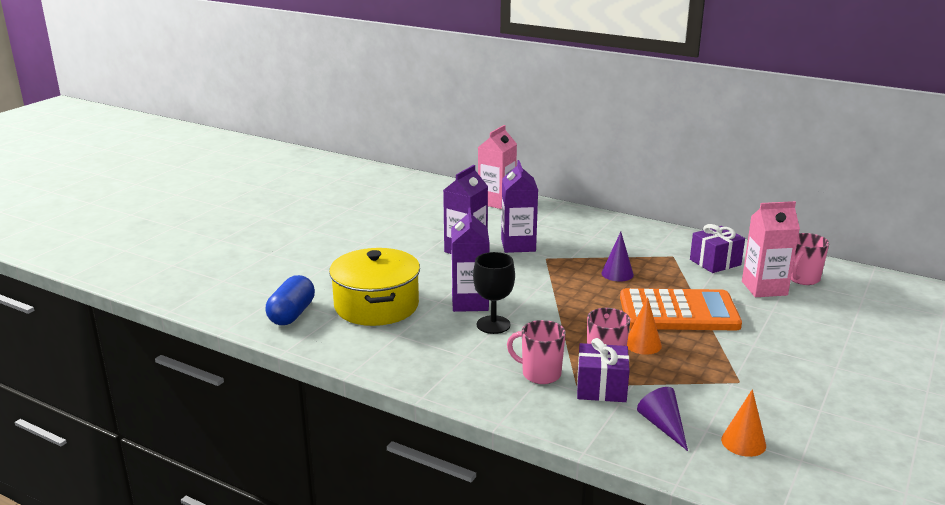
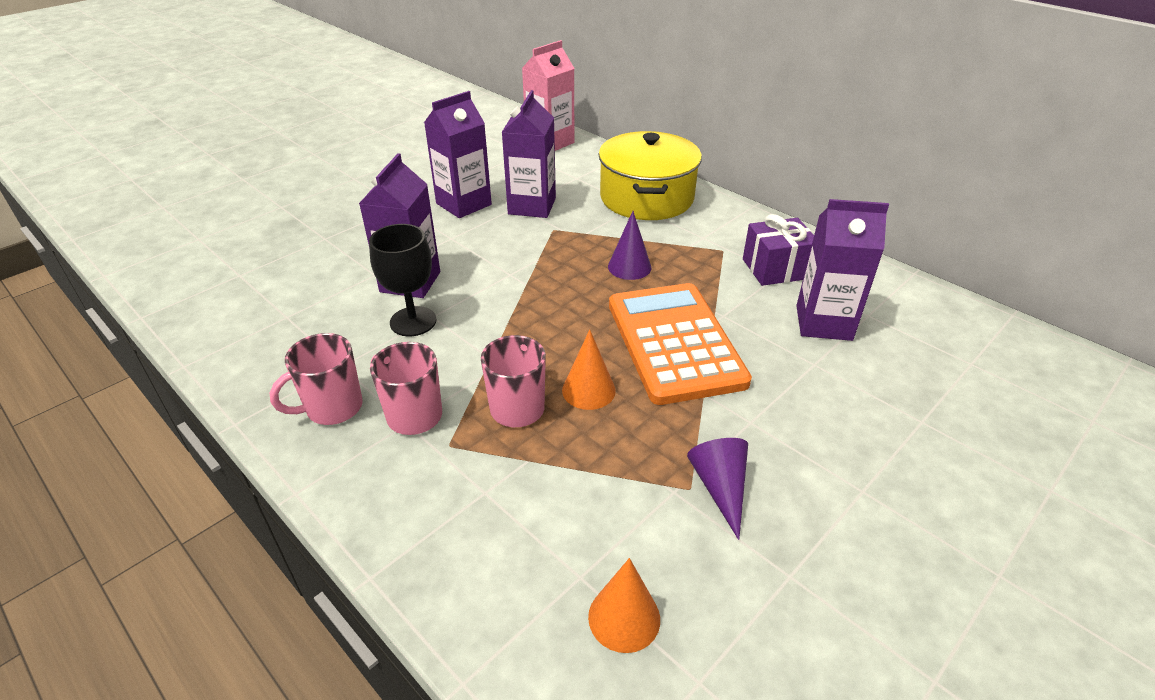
camera: 15 degrees right, 15 degrees up
blue capsule [266,275,315,325] -> none
yellow pot [329,248,420,326] -> yellow pot moved to [599,131,702,220]
purple gift [577,338,630,402] -> none
orange calculator [620,288,742,330] -> orange calculator turned 120 degrees counterclockwise [609,283,752,405]
purple cone [637,387,688,451] -> purple cone moved to [687,438,748,540]
pink carton [742,201,800,297] -> purple carton [796,199,889,341]
pink mug [791,233,829,285] -> pink mug moved to [270,333,363,425]

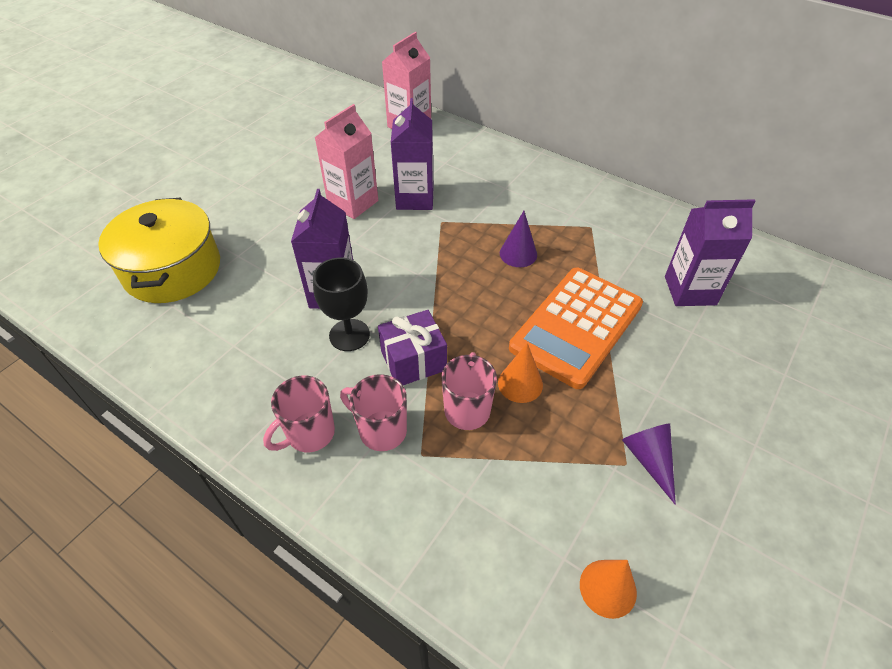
camera: 10 degrees left, 10 degrees up
purple carton [424,91,492,218] -> pink carton [315,104,378,219]
yellow pot [599,131,702,220] -> yellow pot moved to [98,198,220,303]
orange calculator [609,283,752,405] -> orange calculator turned 120 degrees counterclockwise [509,268,643,389]
purple gift [743,214,814,286] -> purple gift moved to [378,310,447,385]

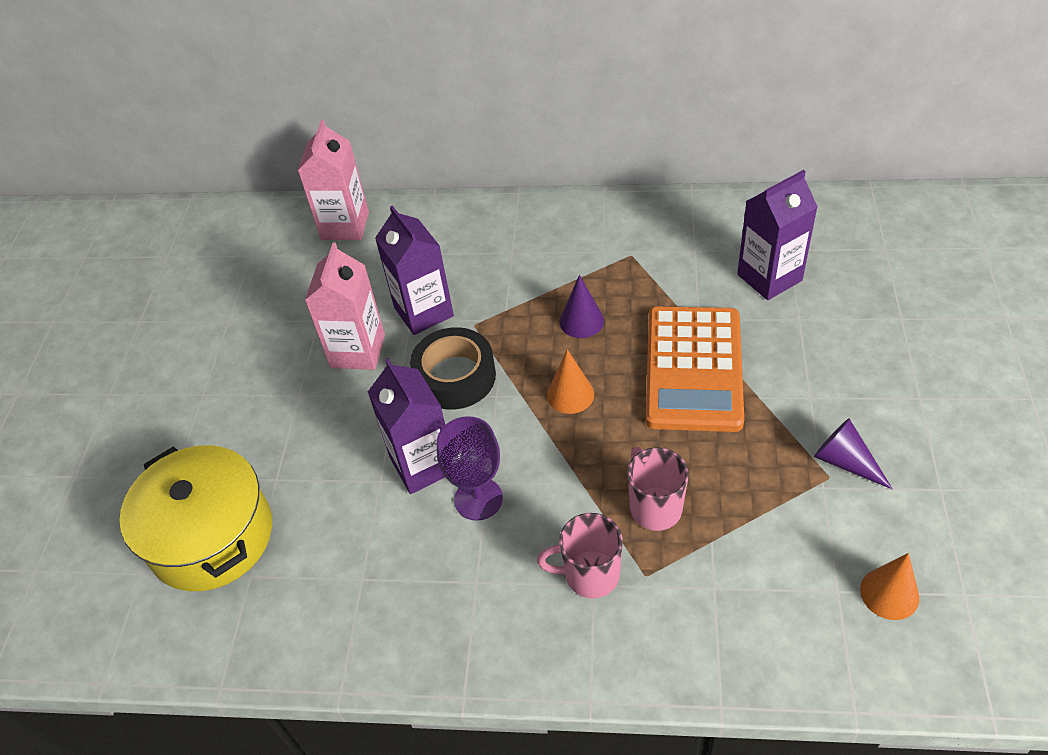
camera: 25 degrees left, 0 degrees up
pink mug [263,376,335,452] -> none
black goblet [313,258,370,351] -> purple goblet [437,416,503,521]
purple gift [378,310,447,385] -> none
orange cone [498,343,543,403] -> orange cone moved to [547,349,594,414]
none -> black tape [410,327,496,410]

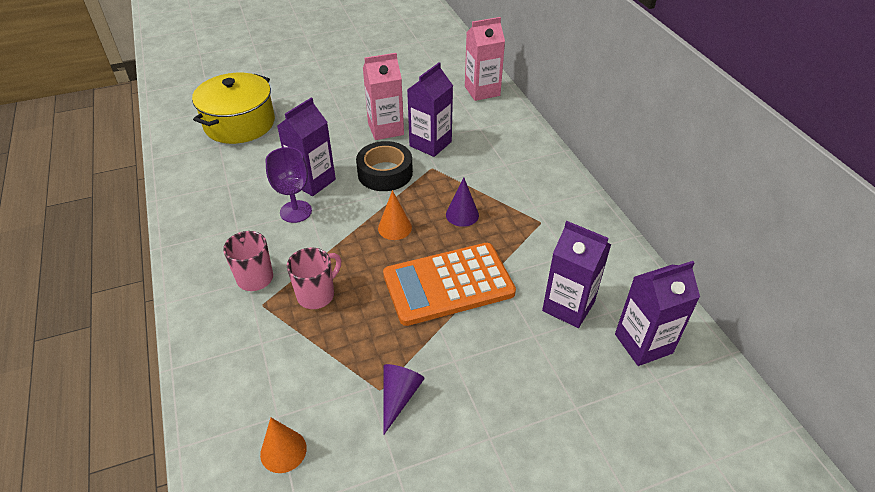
camera: 60 degrees right, 5 degrees down
none -> purple carton [615,261,700,366]

